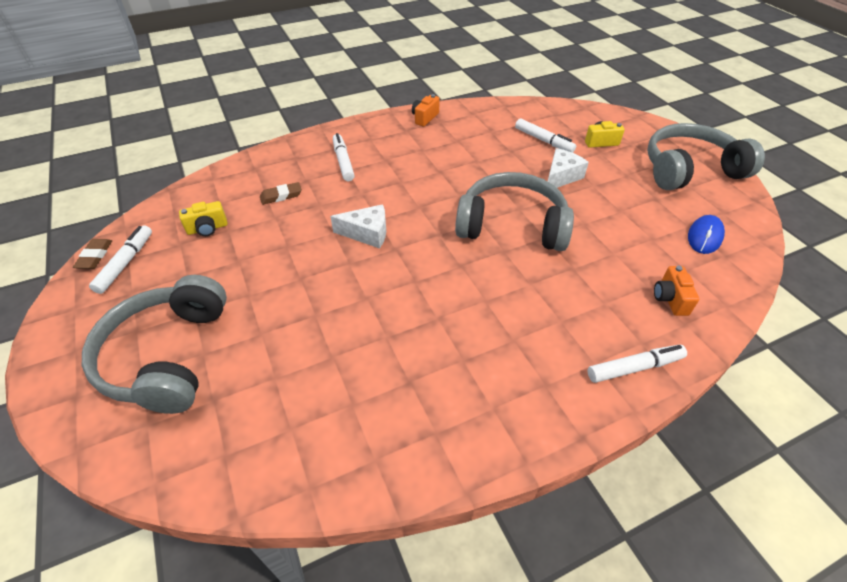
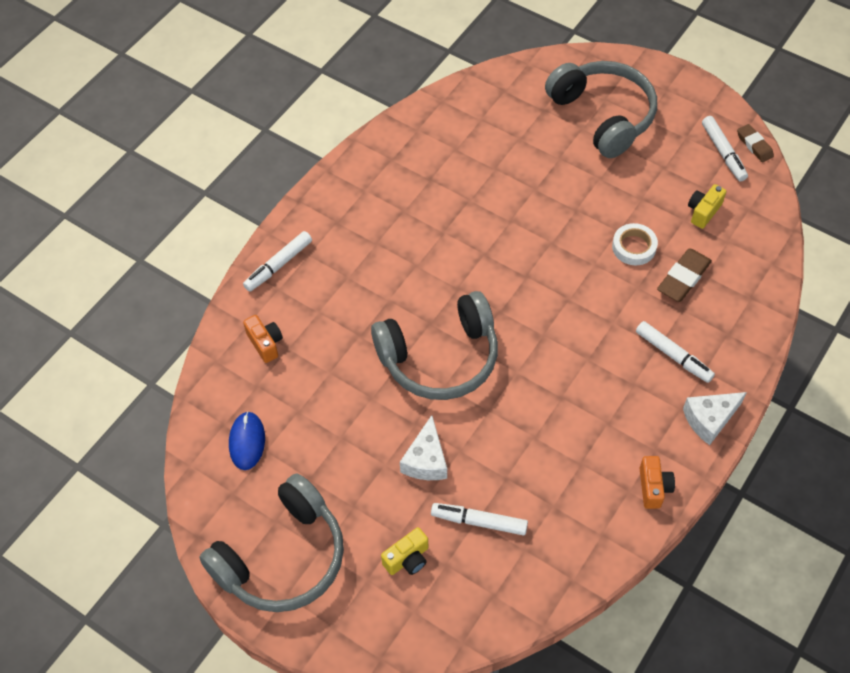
camera: 150 degrees right, 10 degrees up
brown eraser [260,182,302,205] -> brown eraser [657,248,712,302], size x1.51
white cheese [330,204,386,249] -> white cheese moved to [683,392,747,445]
none -> white tape [612,223,658,265]

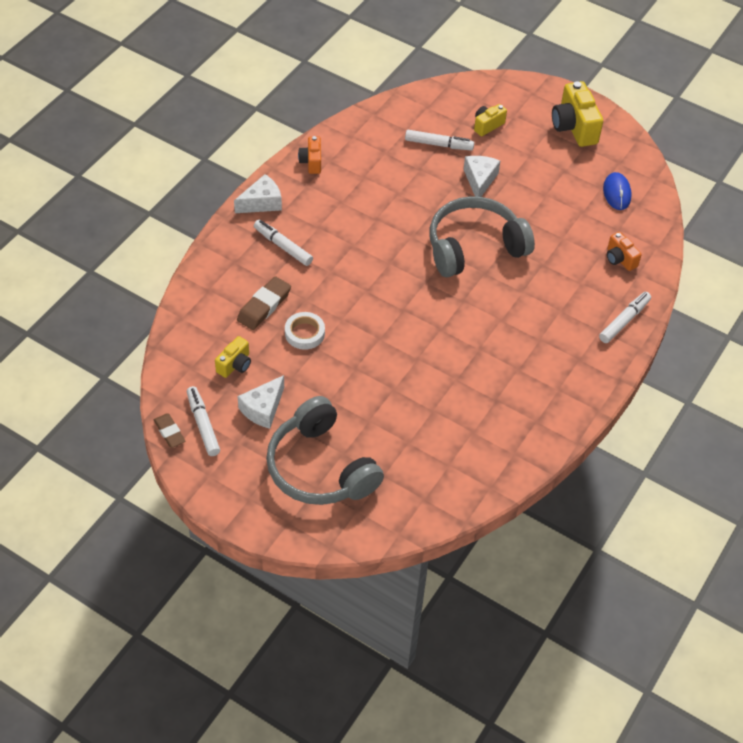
camera: 175 degrees right, 5 degrees down
grey headphones [199,473,344,612] -> yellow camera [552,81,603,147]
none -> white cheese [237,375,284,429]

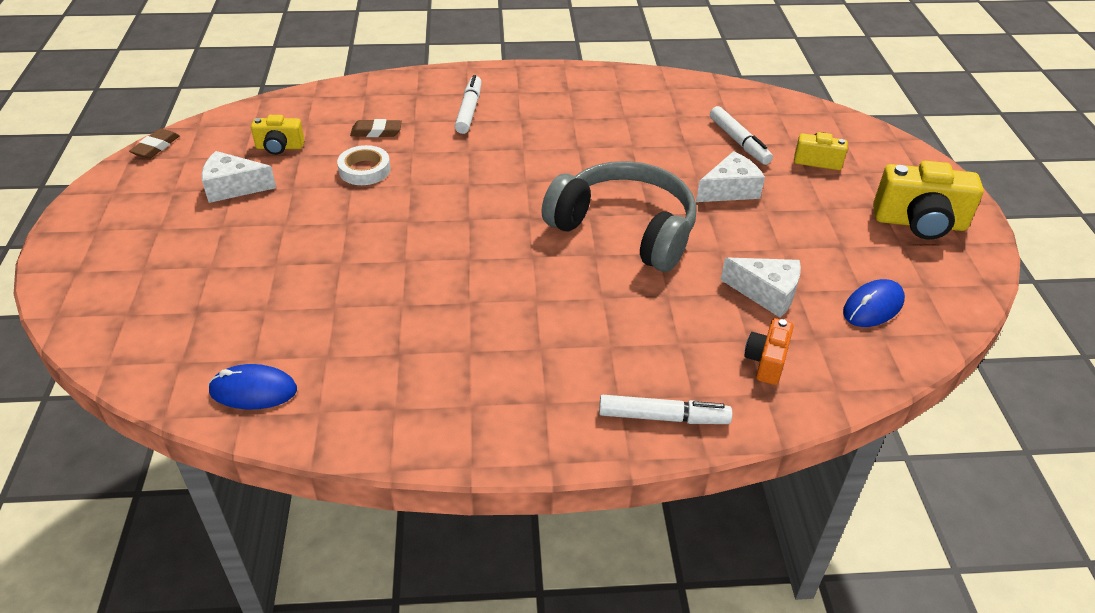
camera: 55 degrees right, 10 degrees down
white marker [187,386,220,456] -> none
white cheese [234,174,282,213] -> white cheese moved to [721,257,801,318]
brown eraser [237,276,291,330] -> brown eraser [350,119,402,137], size x0.66
grey headphones [266,396,384,505] -> none
orange camera [298,136,321,174] -> none
yellow camera [552,81,603,147] -> yellow camera turned 120 degrees counterclockwise [873,161,984,239]
none -> blue mouse [208,364,297,409]

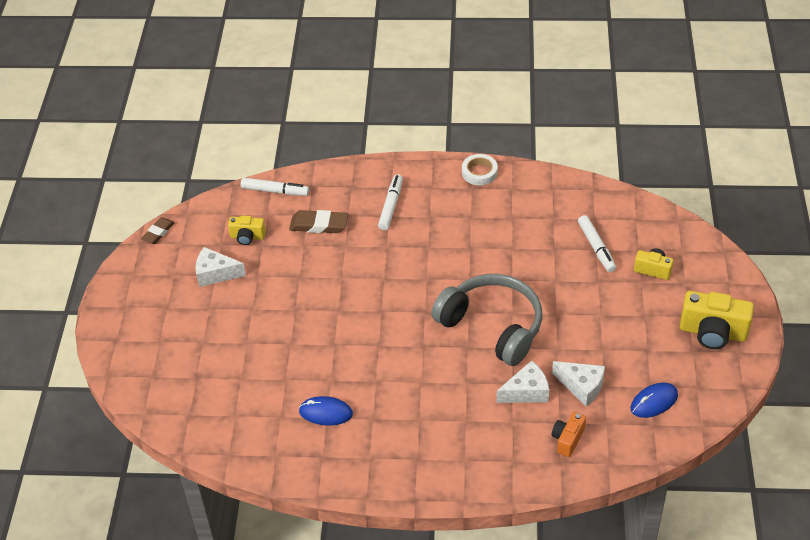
camera: 10 degrees right, 5 degrees up
blue mouse [208,364,297,409] -> blue mouse moved to [299,396,353,426]
white tape [337,145,391,185] -> white tape moved to [462,154,498,185]
brown eraser [350,119,402,137] -> brown eraser [289,210,348,233], size x1.51
white marker [599,395,732,424] -> white marker moved to [241,178,309,196]
white cheese [696,151,765,202] -> white cheese moved to [496,360,549,403]

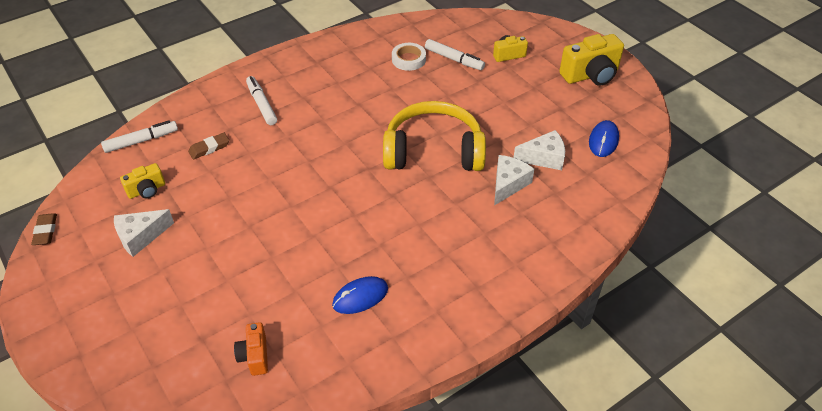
camera: 40 degrees left, 0 degrees up
brown eraser [289,210,348,233] -> brown eraser [188,133,229,159], size x0.66
grey headphones [431,274,542,366] -> yellow headphones [383,101,486,171]
white tape [462,154,498,185] -> white tape moved to [392,43,426,71]
orange camera [552,412,586,457] -> orange camera moved to [234,322,268,376]

